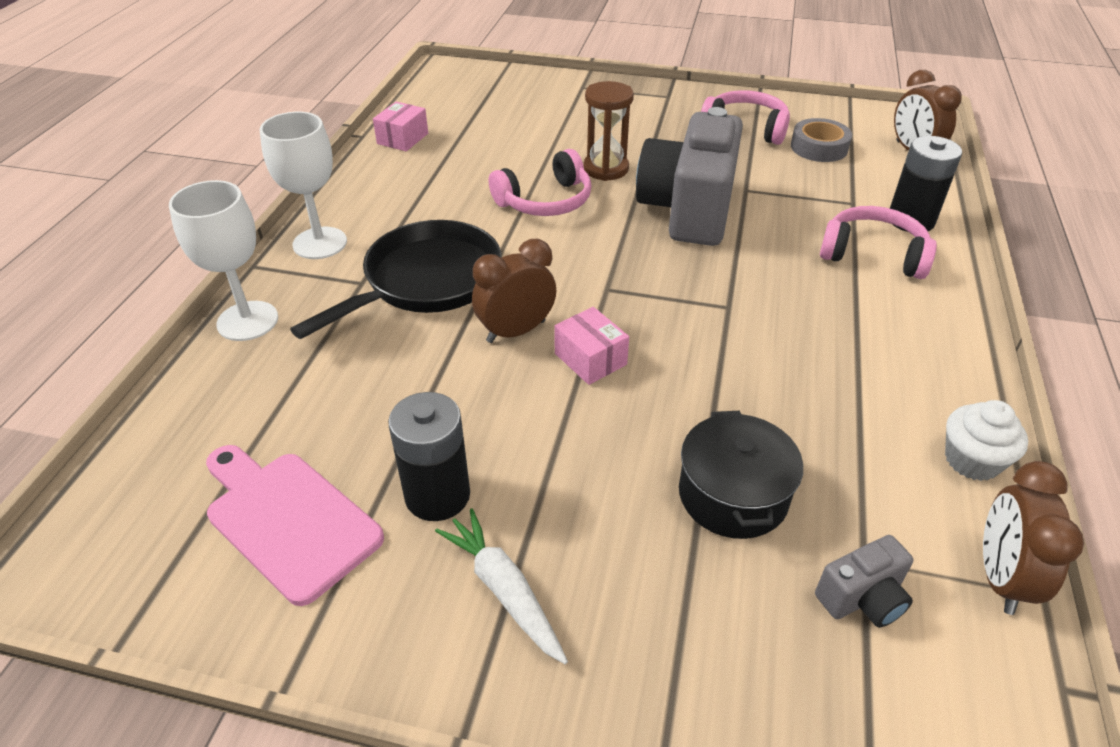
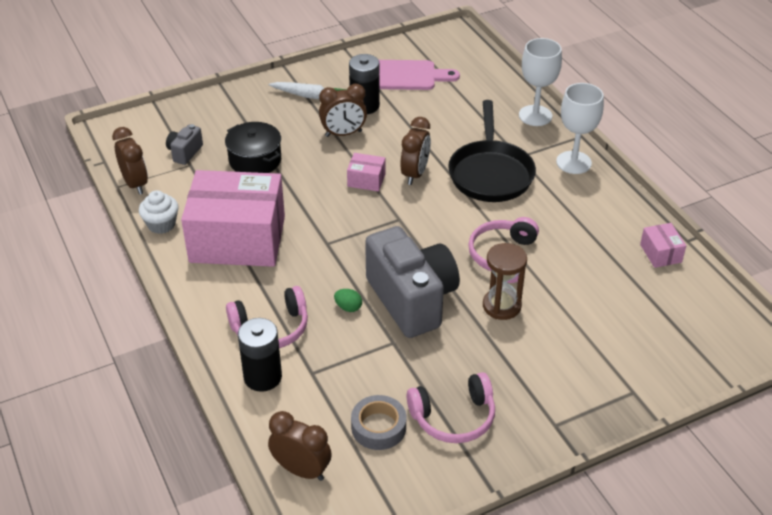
camera: 140 degrees right, 0 degrees up
none -> pink box [181,170,285,267]
none -> brown clock [319,84,367,137]
none -> green egg [334,289,362,312]

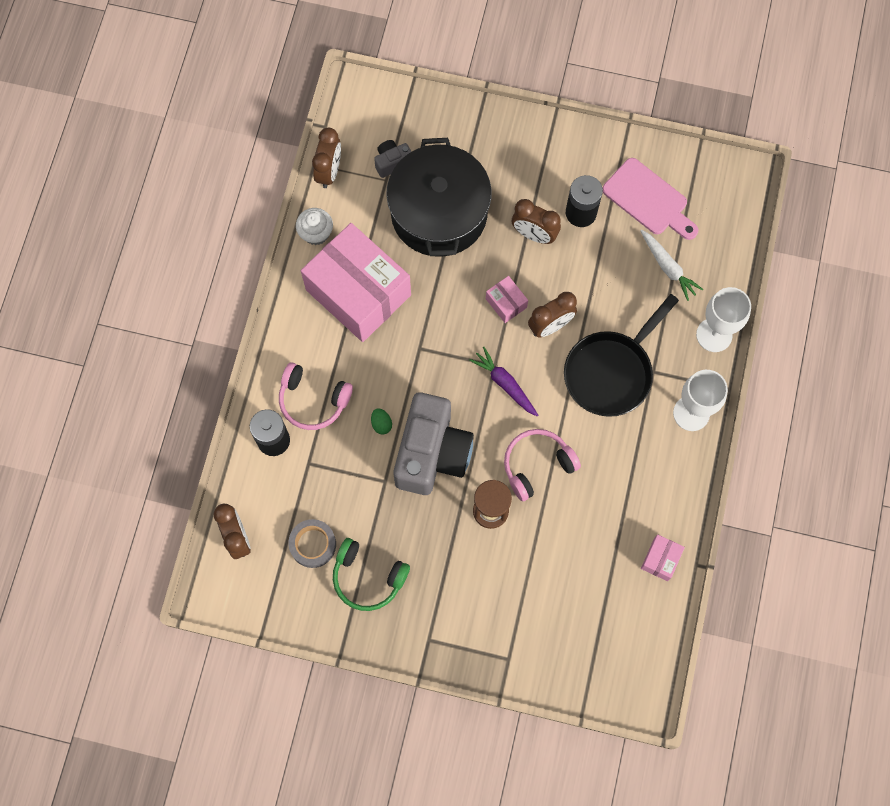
camera: 40 degrees right, 30 degrees up
black pot [225,122,281,173] -> black pot [386,138,492,257], size x1.84
white carrot [268,82,347,99] -> white carrot moved to [640,230,703,301]
pink headphones [407,372,495,443] -> green headphones [333,538,410,611]
none -> purple carrot [469,347,538,417]

